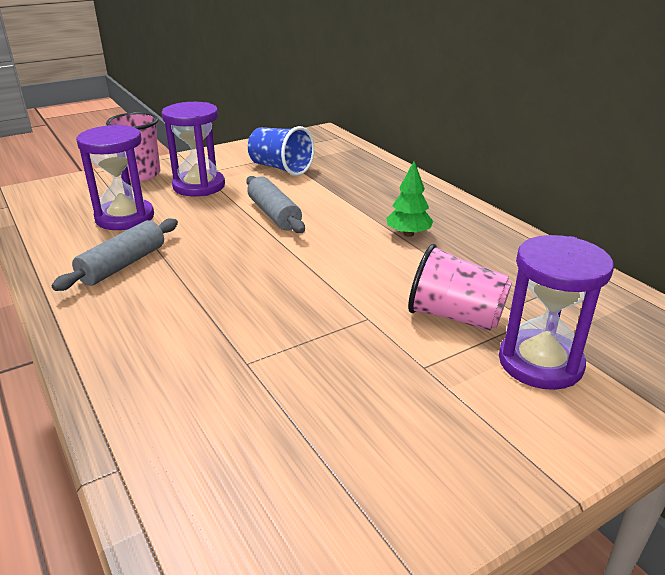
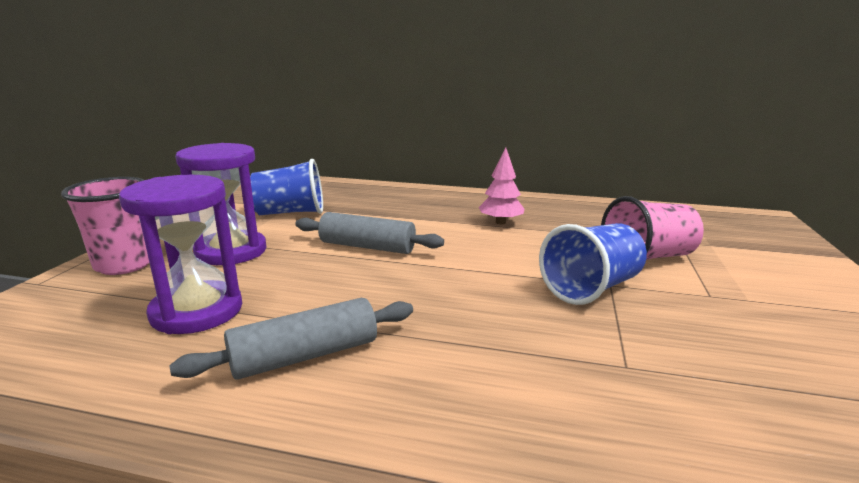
camera: 45 degrees left, 10 degrees down
grey rolling pin [52,219,178,291] -> grey rolling pin turned 75 degrees clockwise [169,298,413,380]
green tree [386,161,433,237] -> pink tree [478,147,524,224]
purple hourglass [499,235,614,390] -> none
none -> blue cup [539,223,647,305]

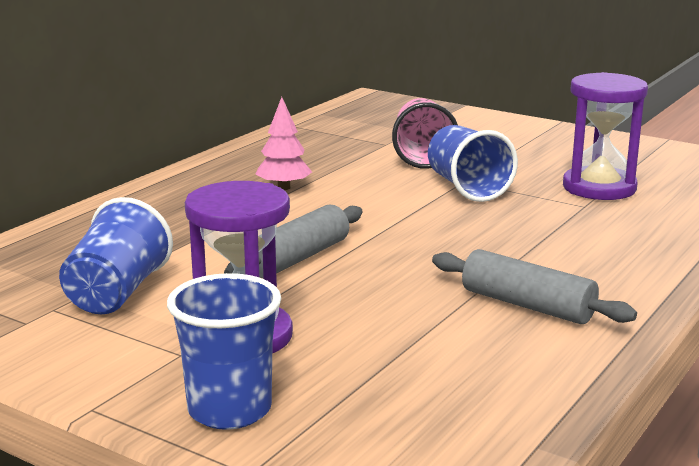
camera: 70 degrees left, 0 degrees up
pink cup [61,177,149,275] -> blue cup [167,273,281,430]
purple hourglass [119,175,242,334] -> purple hourglass moved to [563,72,648,200]
grey rolling pin [169,298,413,380] -> grey rolling pin turned 45 degrees counterclockwise [432,249,637,324]

